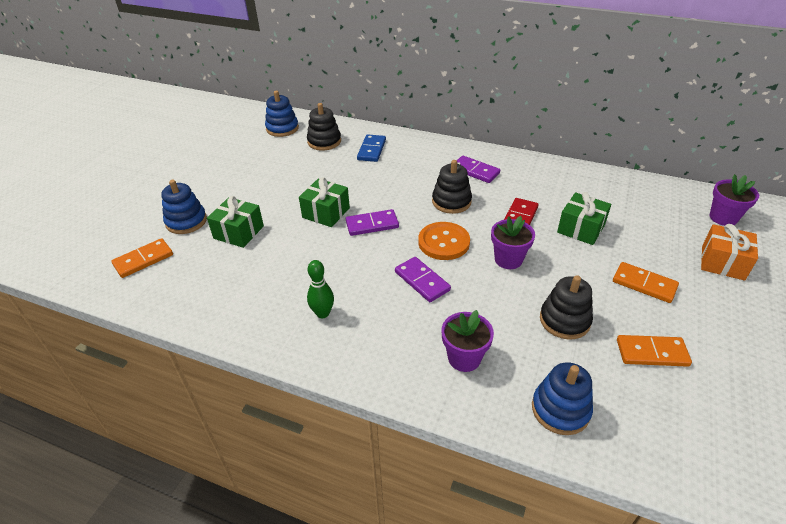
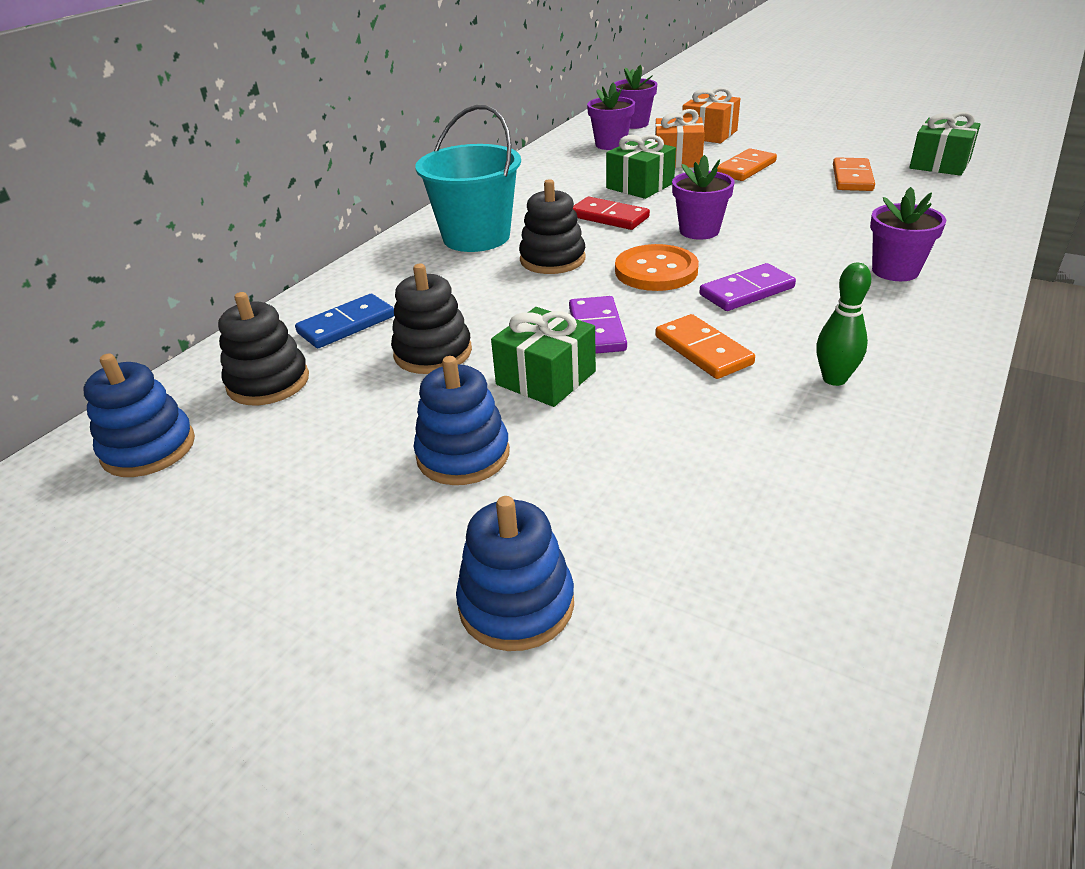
camera: 80 degrees left, 5 degrees down
orange domino [111,238,173,278] -> orange domino moved to [655,314,755,379]
green gift [207,196,264,248] -> green gift moved to [909,112,980,176]
blue domino [357,134,386,162] -> blue domino turned 60 degrees counterclockwise [295,294,394,348]
purple domino [457,156,500,183] -> turquoise bucket [415,105,521,252]
blue stacking toy [532,362,593,435] -> blue stacking toy moved to [414,356,510,485]
black stacking toy [540,275,593,339] -> black stacking toy moved to [391,263,472,374]
none -> purple flower pot [587,82,635,150]
none -> orange gift [655,109,705,168]

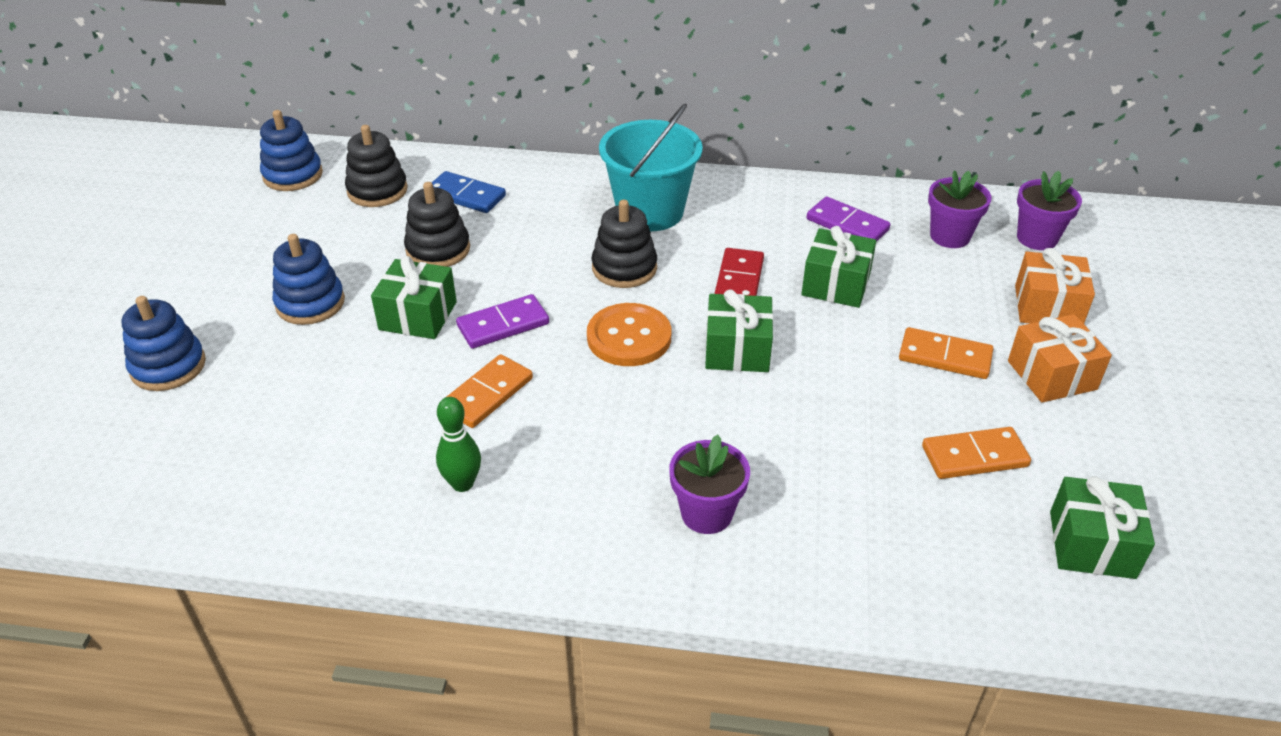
camera: 65 degrees right, 5 degrees up
orange gift [655,109,705,168] -> orange gift moved to [1008,314,1112,403]
purple flower pot [672,155,735,240] -> green gift [705,290,773,372]
purple domino [699,263,796,311] -> purple domino moved to [807,196,891,242]

